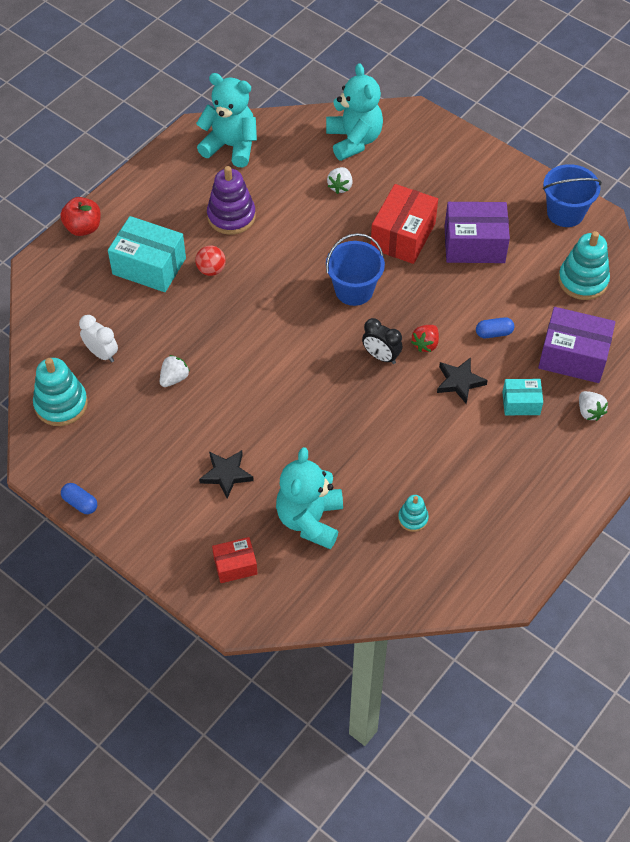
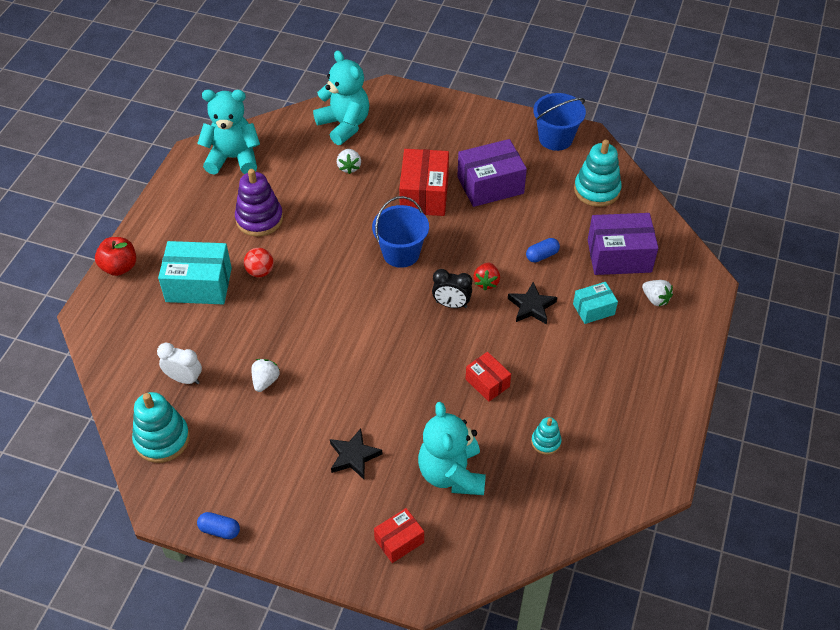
camera: 20 degrees left, 5 degrees down
none -> red box [466,352,511,402]

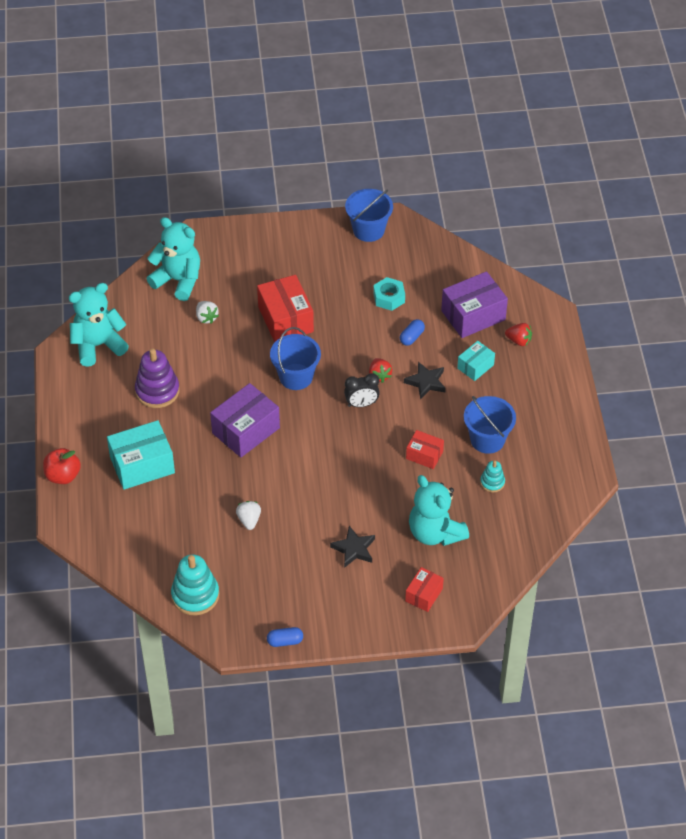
camera: 25 degrees left, 0 degrees up
white clock [157,342,202,384] -> none
red ball [244,248,274,277] -> none
purple box [457,139,527,207] -> purple box moved to [210,383,280,457]
turquoise stacking toy [574,139,622,207] -> none
white strawberry [642,280,673,306] -> red strawberry [505,323,532,346]
none -> turquoise nut [373,277,405,311]
none -> blue bucket [464,396,516,454]

